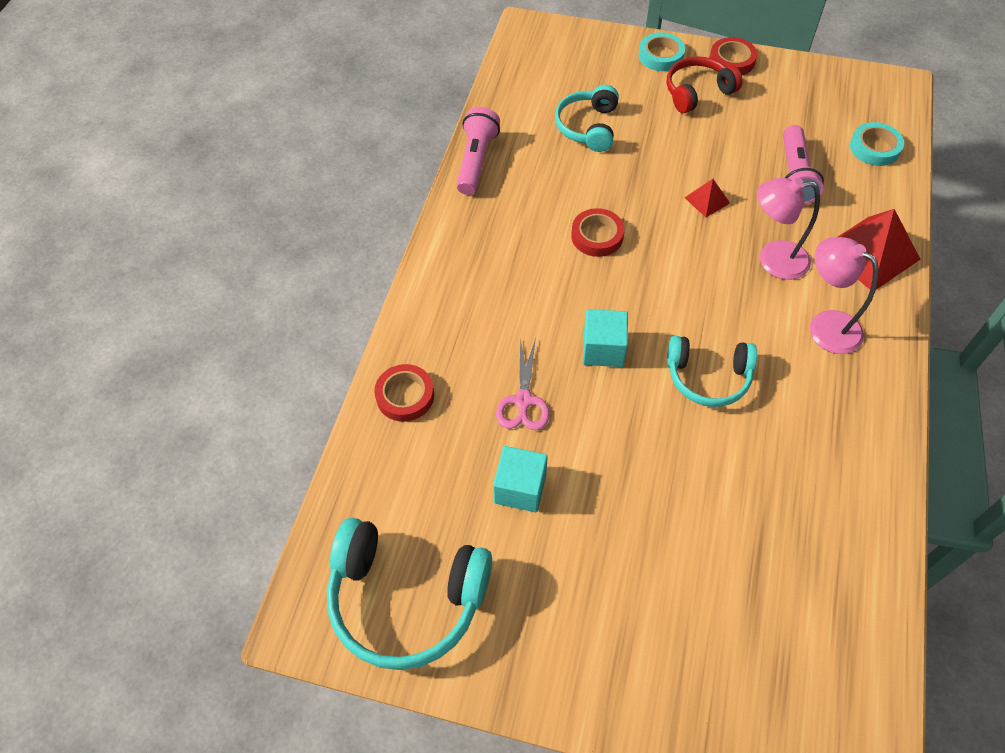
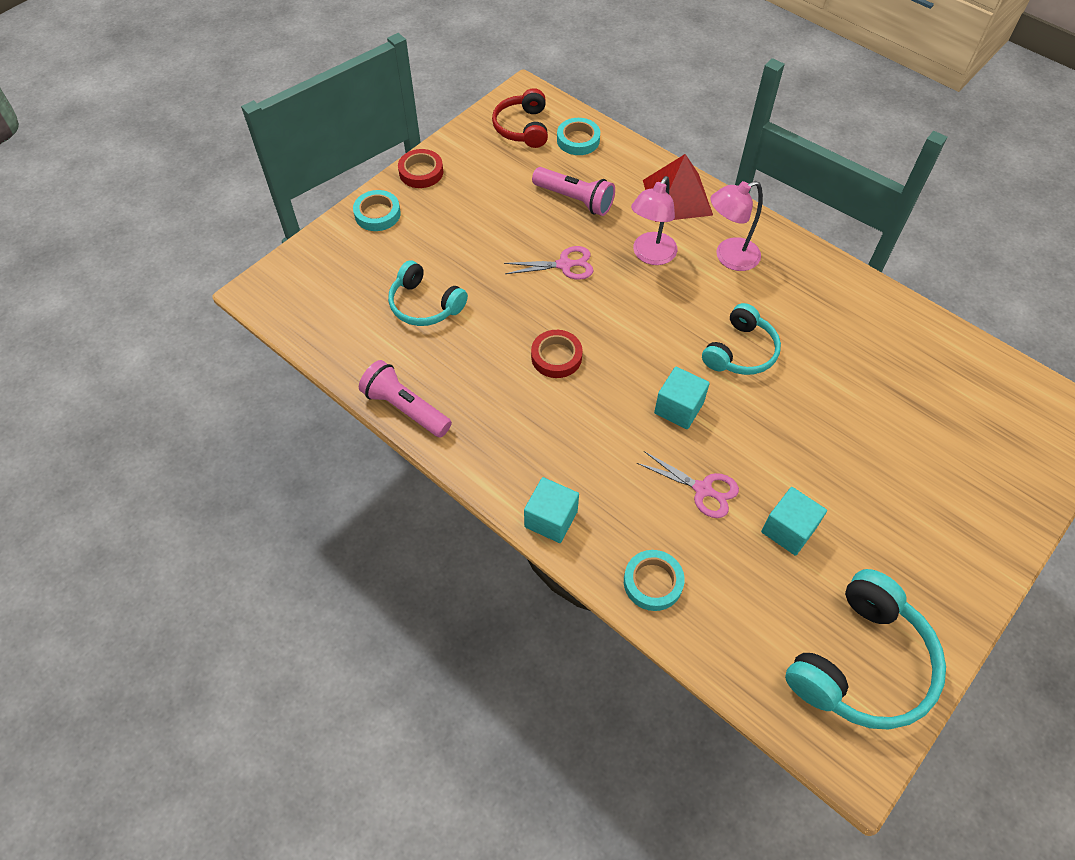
camera: 65 degrees left, 0 degrees up
red tape [374,364,434,422] -> turquoise tape [624,550,685,611]
red headphones [667,56,743,113] -> red headphones moved to [492,88,548,148]
red pyramid [684,179,730,217] -> pink scissors [504,246,594,280]
none -> turquoise cube [524,477,579,543]

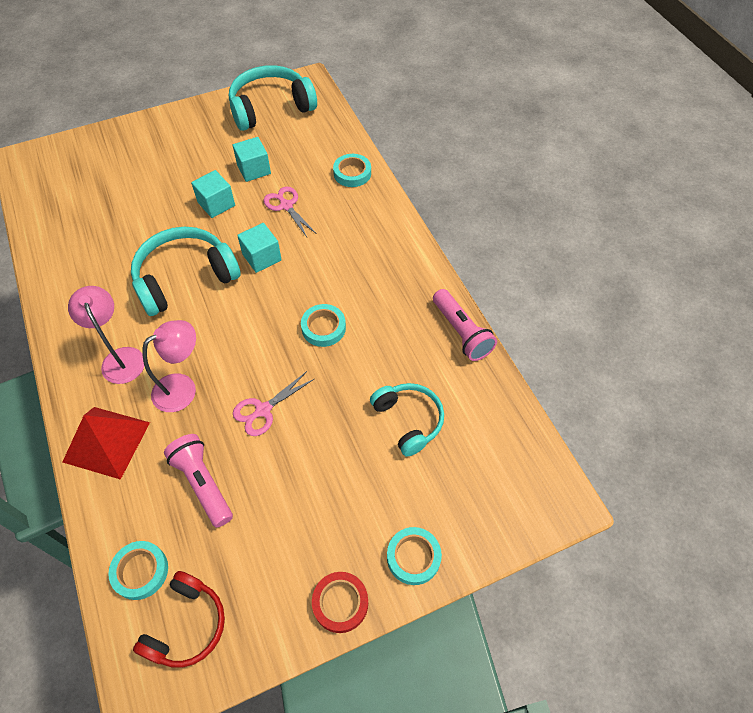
camera: 155 degrees left, 0 degrees up
pink scissors [504,246,594,280] -> pink scissors turned 60 degrees counterclockwise [233,371,314,436]
turquoise cube [524,477,579,543] -> turquoise cube moved to [191,170,235,218]
red tape [531,330,583,378] -> turquoise tape [301,304,346,347]
turquoise headphones [702,303,781,375] -> turquoise headphones [131,227,241,316], size x1.58
pink lamp [711,181,763,271] -> pink lamp turned 120 degrees counterclockwise [68,286,145,384]

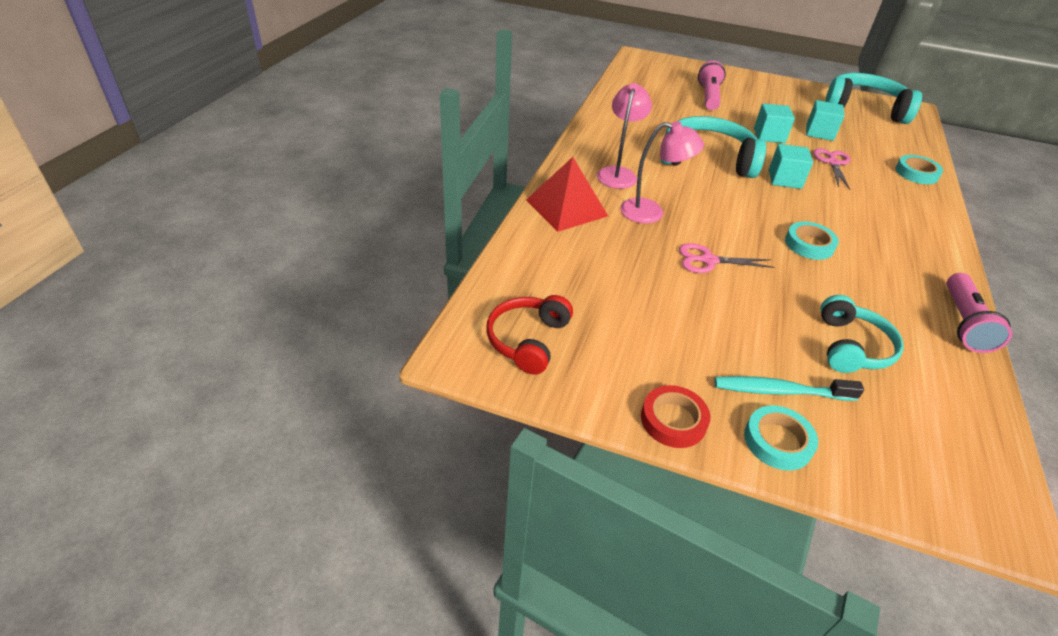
camera: 40 degrees right, 15 degrees down
turquoise tape [108,541,168,600] -> none
red headphones [133,571,225,668] -> red headphones turned 135 degrees clockwise [486,295,573,375]
pink flashlight [164,434,233,528] -> pink flashlight moved to [698,61,726,110]
none -> turquoise toothbrush [714,376,864,401]

